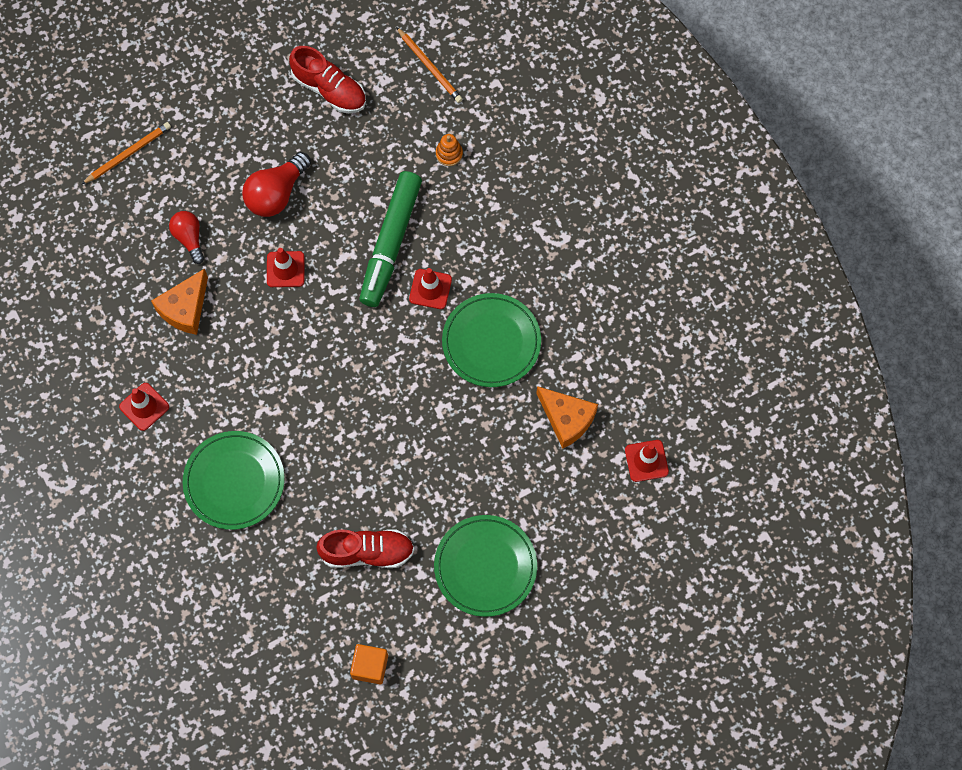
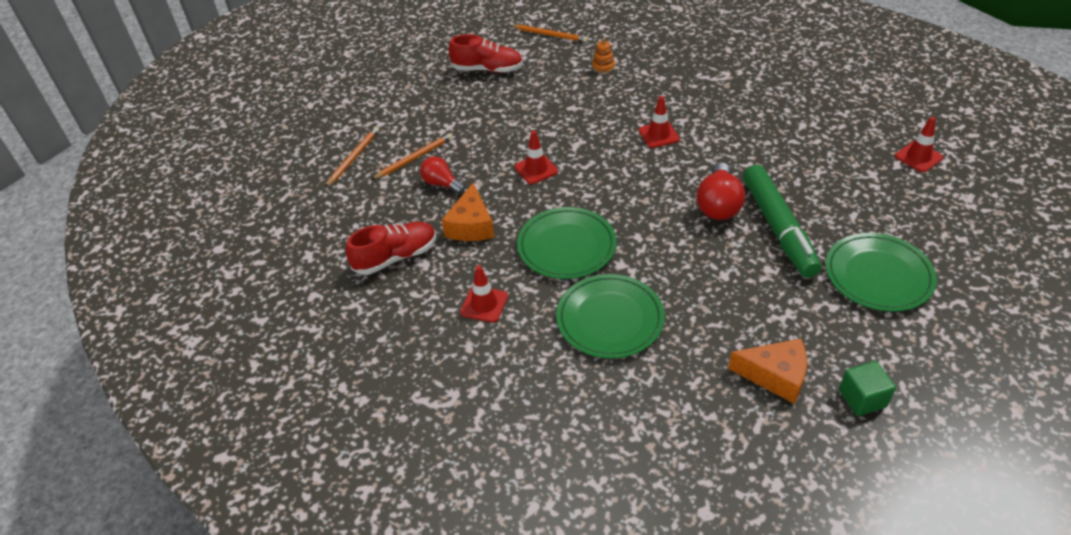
camera: 25 degrees left, 25 degrees down
red light bulb [242,152,311,217] -> red light bulb moved to [697,162,745,220]
red shoe [316,529,414,568] -> red shoe moved to [346,222,436,275]
orange cube [350,644,388,684] -> green cube [839,361,896,416]
green marker [359,171,422,307] -> green marker moved to [743,165,821,278]
green plate [442,293,541,387] -> green plate moved to [517,207,616,279]
orange cheese [536,386,598,449] -> orange cheese moved to [728,339,807,404]
none -> orange pencil [371,133,453,180]

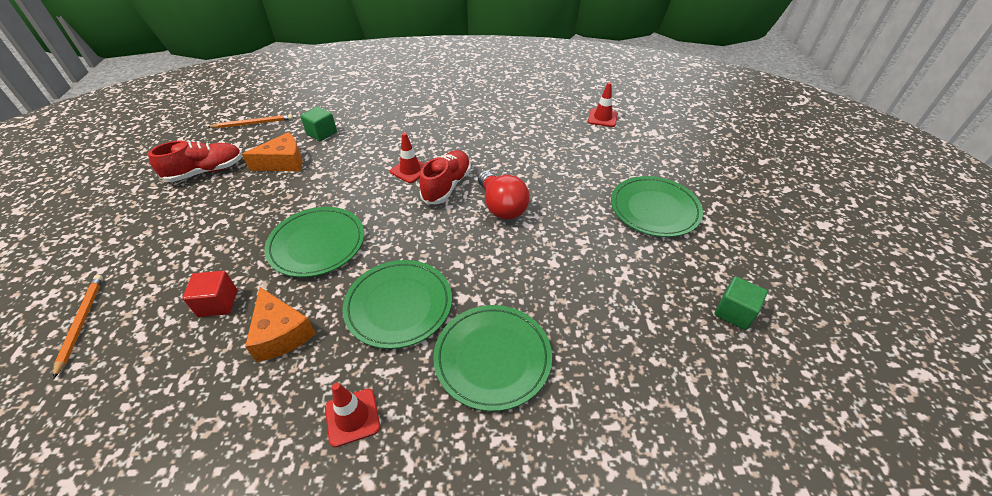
camera: 40 degrees left, 0 degrees up
red shoe [346,222,436,275] -> red shoe moved to [419,150,471,205]
orange pencil [371,133,453,180] -> none
red light bulb [420,156,465,194] -> red cube [182,271,237,317]
red traffic cone [515,130,558,184] -> green plate [264,207,364,277]
orange stacking toy [592,38,615,73] -> green cube [300,106,337,141]
orange cheese [728,339,807,404] -> orange cheese moved to [242,132,303,171]
green marker [743,165,821,278] -> none

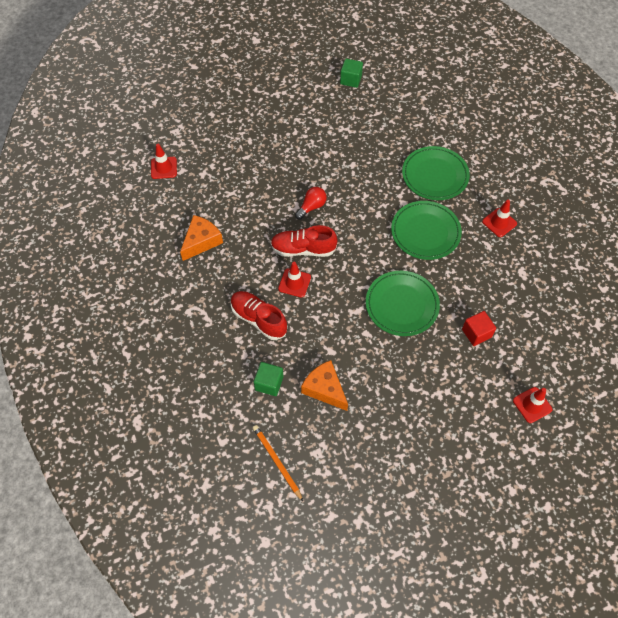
camera: 110 degrees left, 15 degrees up
orange pencil [53,275,103,379] -> red traffic cone [513,387,552,423]
red shoe [148,141,242,182] -> red shoe moved to [231,291,288,340]
orange cheese [245,287,316,362] -> orange cheese moved to [180,215,223,261]
red light bulb [478,170,530,220] -> red light bulb [295,187,327,220], size x0.64
green plate [611,176,703,237] -> none

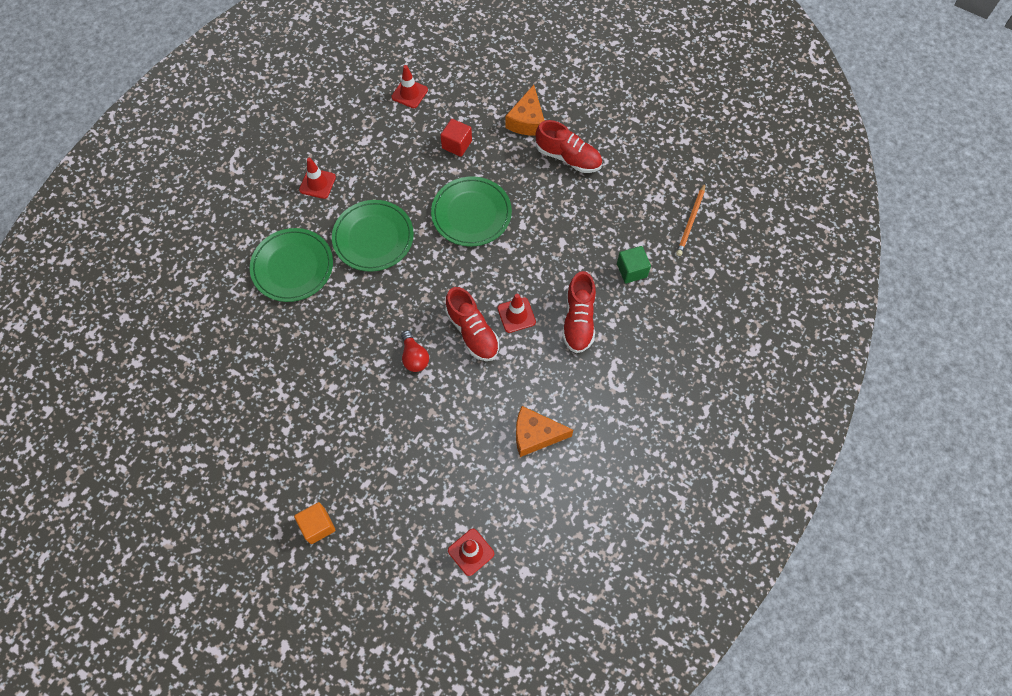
camera: 125 degrees left, 5 degrees up
red light bulb [295,187,327,220] -> red light bulb turned 120 degrees counterclockwise [401,330,429,372]
orange cheese [301,360,348,411] -> orange cheese moved to [505,85,545,136]
green cube [340,58,363,88] -> none
red traffic cone [513,387,552,423] -> red traffic cone moved to [391,65,428,108]
none -> orange cube [294,502,335,544]
none -> red shoe [535,120,602,173]

